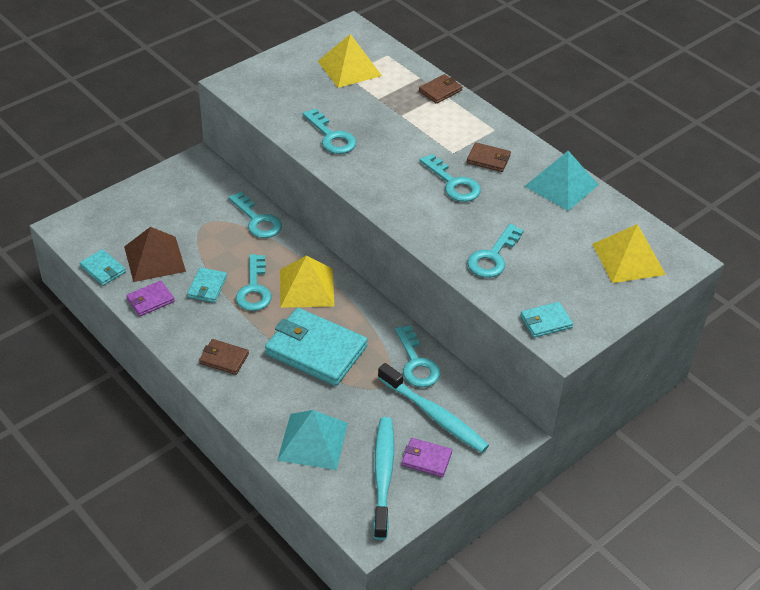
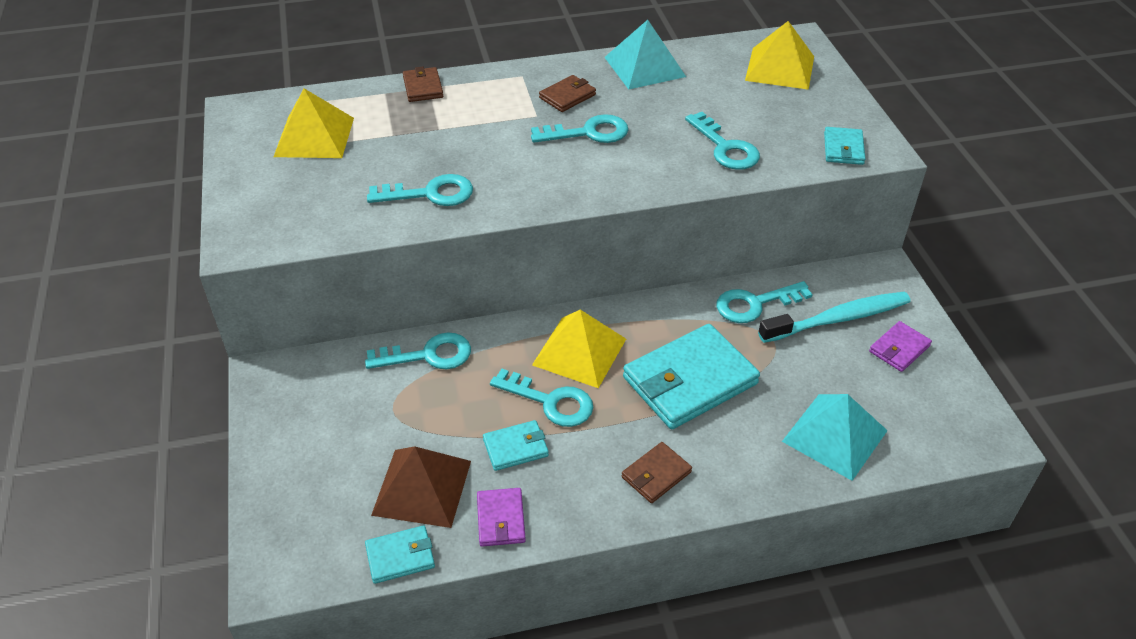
camera: 60 degrees left, 0 degrees up
turquoise wallet [187,267,227,303] -> turquoise wallet turned 60 degrees counterclockwise [483,420,549,471]
turquoise toothbrush [373,417,394,540] -> none
turquoise key [395,325,440,387] -> turquoise key turned 150 degrees clockwise [716,281,813,323]

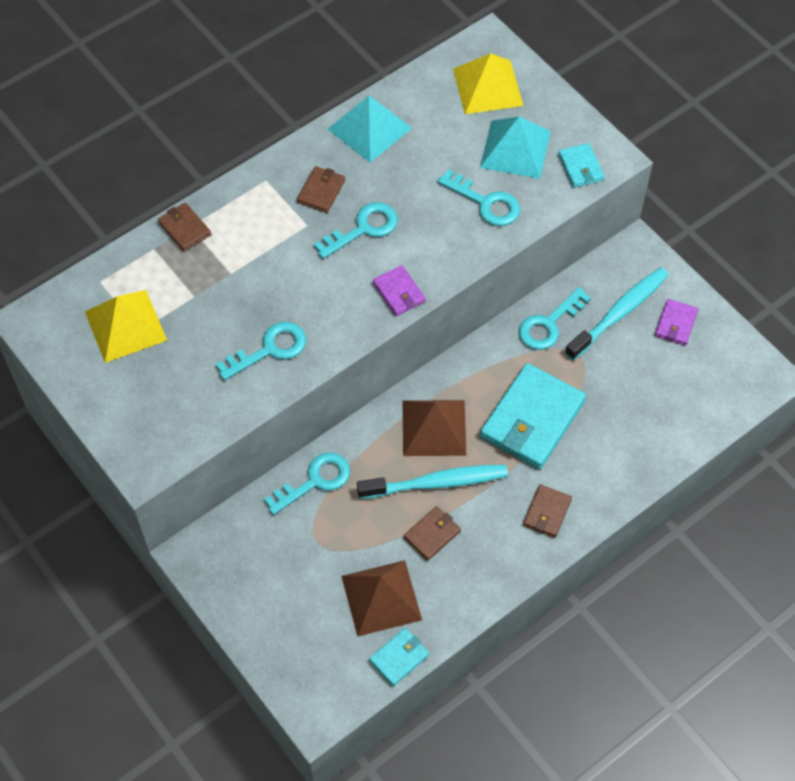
camera: 25 degrees left, 15 degrees up
purple wallet [477,488,526,547] -> purple wallet moved to [373,265,426,316]
turquoise wallet [483,420,549,471] -> brown wallet [404,506,461,561]
turquoise key [490,368,594,427] -> turquoise toothbrush [357,465,508,499]
yellow pyramid [532,310,626,388] -> brown pyramid [403,400,466,456]
turquoise pyramid [782,394,888,481] -> turquoise pyramid moved to [480,117,551,179]

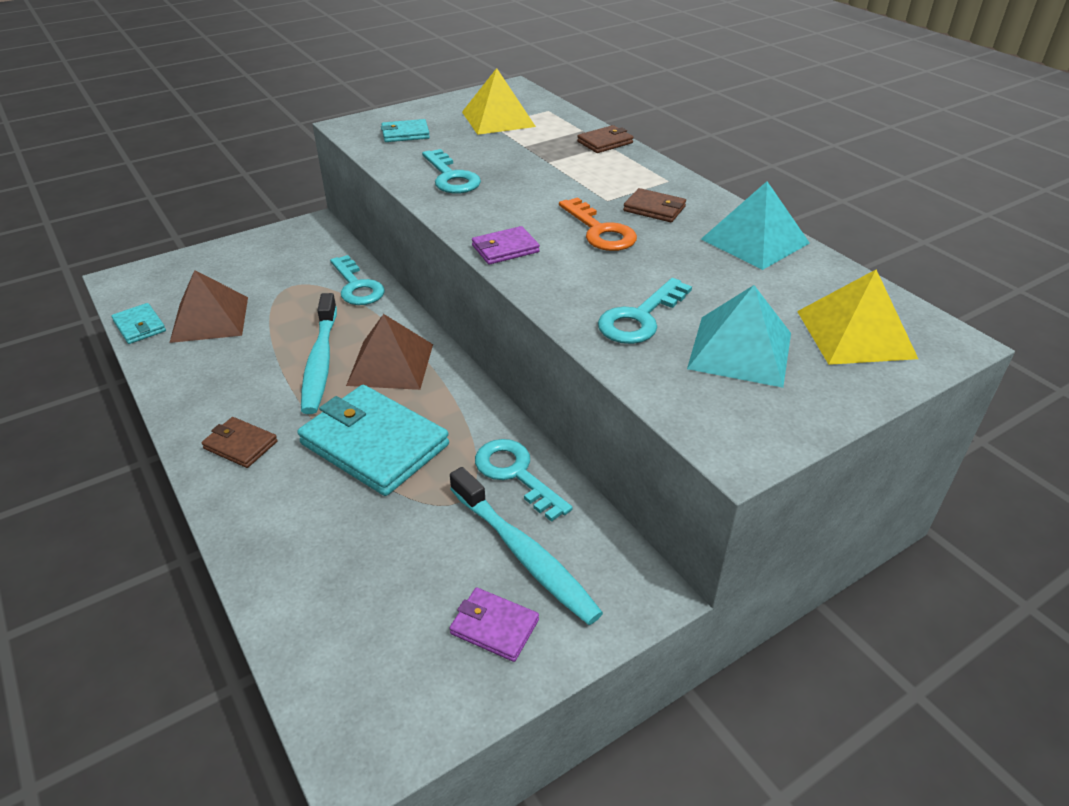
camera: 95 degrees right, 20 degrees down
turquoise key [314,202,398,259] -> orange key [559,197,637,251]
brown wallet [404,506,461,561] -> none
turquoise wallet [558,143,605,188] -> turquoise wallet moved to [381,119,430,142]

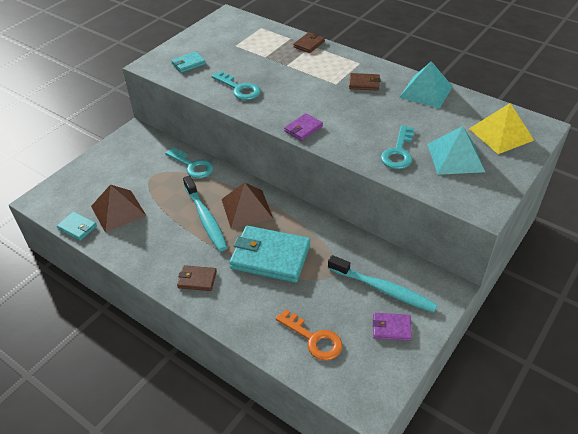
camera: 20 degrees left, 5 degrees up
yellow pyramid [462,68,536,135] -> none
turquoise key [475,439,573,522] -> none
orange key [559,197,637,251] -> orange key moved to [276,309,342,360]

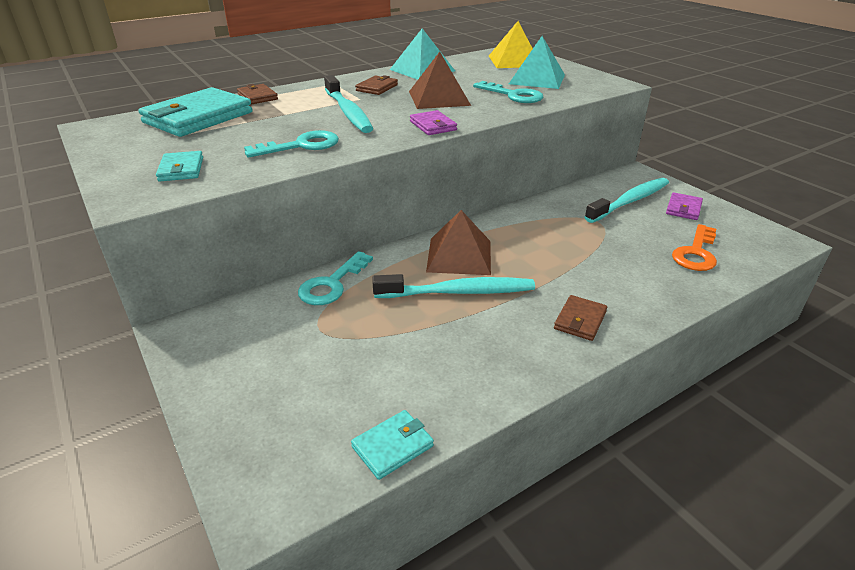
camera: 70 degrees left, 10 degrees down
brown pyramid [91,185,147,233] -> brown pyramid moved to [409,52,471,109]
turquoise key [165,147,213,178] -> turquoise key turned 150 degrees clockwise [298,251,373,305]
turquoise wallet [229,226,310,283] -> turquoise wallet moved to [138,87,253,137]
orange key [276,309,342,360] -> orange key turned 150 degrees clockwise [672,224,717,271]
none -> turquoise toothbrush [324,75,374,133]

